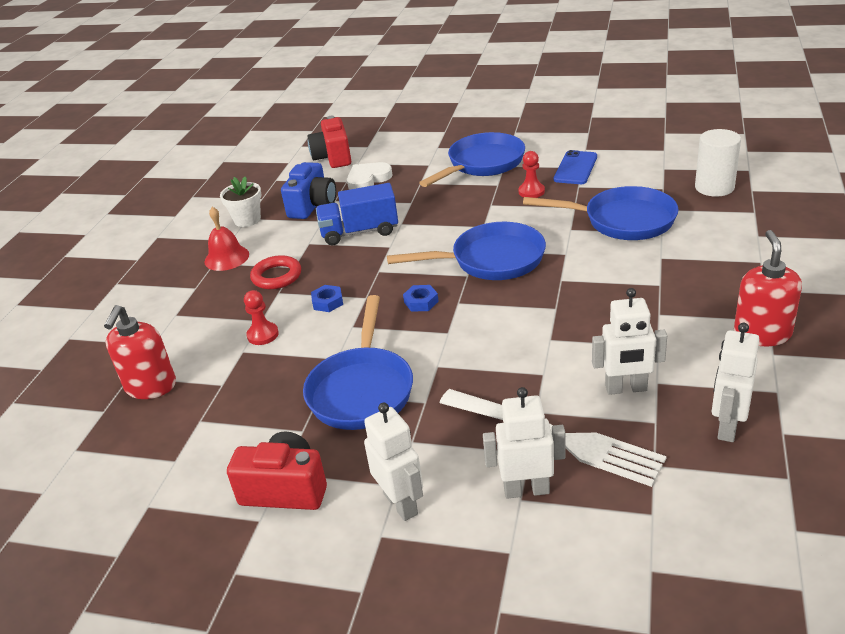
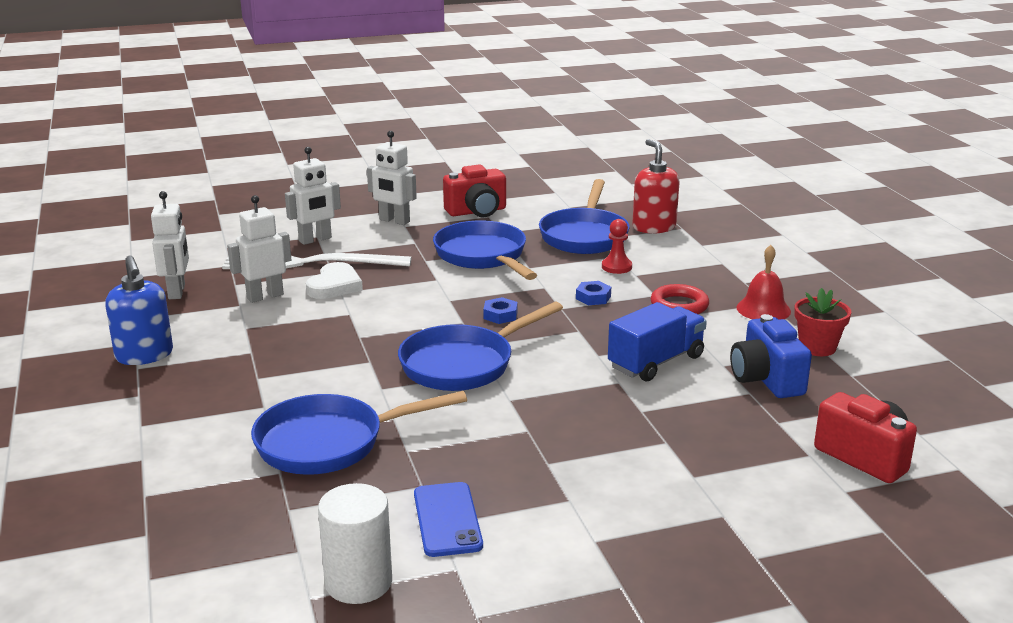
camera: 145 degrees right, 10 degrees down
white flower pot [220,177,262,227] -> red flower pot [794,288,851,356]
white heart [347,162,393,189] -> white heart moved to [306,262,363,299]
blue pan [419,132,525,187] -> blue pan moved to [539,179,630,254]
red pawn [518,151,545,198] -> none
white cylinder [695,129,741,197] -> white cylinder moved to [318,483,392,604]
red soap dispenser [734,230,802,346] -> blue soap dispenser [105,255,173,365]

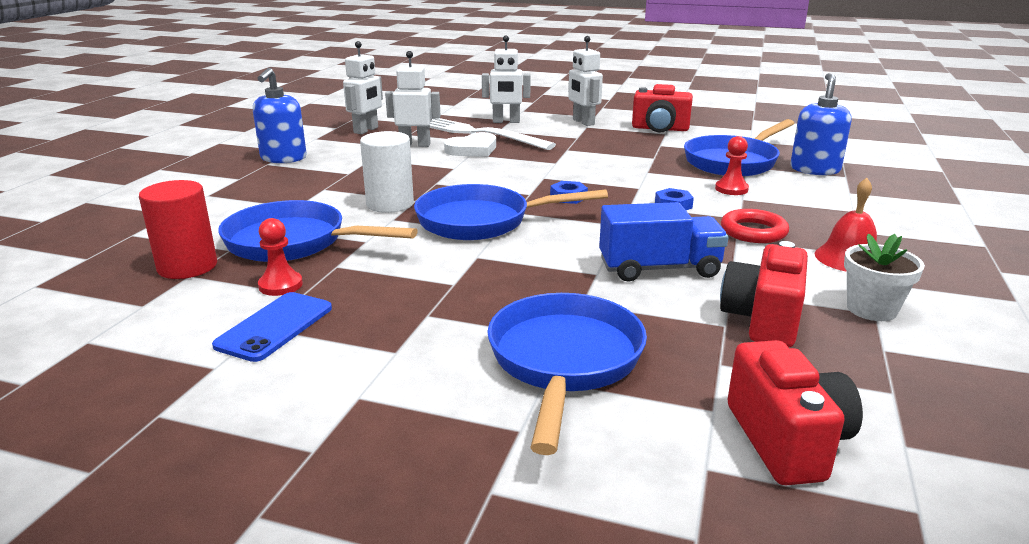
camera: 35 degrees right, 0 degrees up
white cylinder [318,483,392,604] -> white cylinder moved to [360,131,414,213]
blue pan [433,220,537,280] -> blue pan moved to [487,293,647,455]
red soap dispenser [632,139,680,234] -> blue soap dispenser [790,73,851,175]
blue camera [730,314,812,398] -> red camera [720,241,808,347]
red flower pot [794,288,851,356] -> white flower pot [844,233,925,321]
none -> red cylinder [139,180,217,279]
none -> red pawn [258,218,303,296]

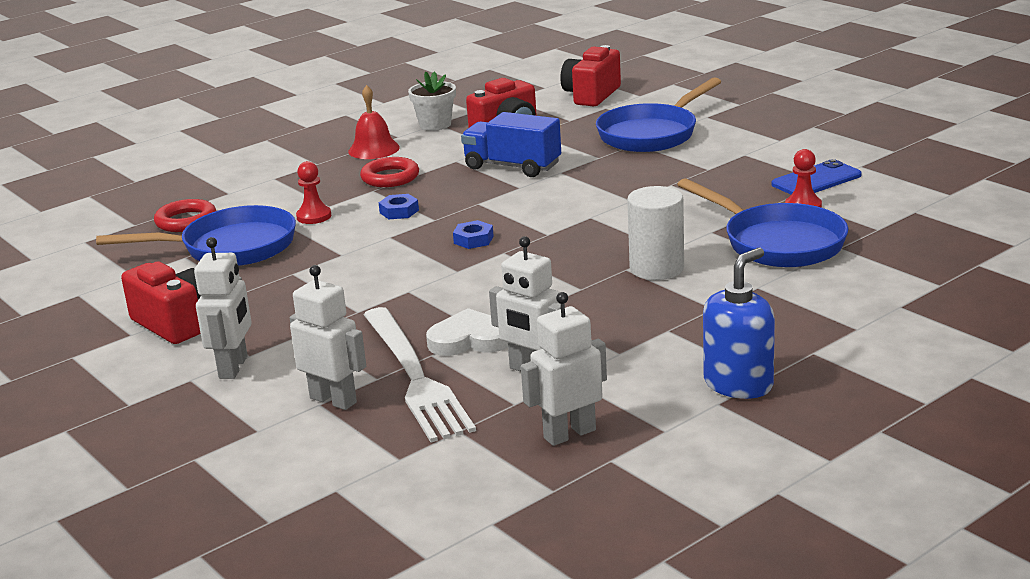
camera: 145 degrees left, 0 degrees up
red cylinder [139,180,217,279] -> none
blue pan [414,184,608,240] -> none
blue soap dispenser [790,73,851,175] -> red ring [154,199,216,232]

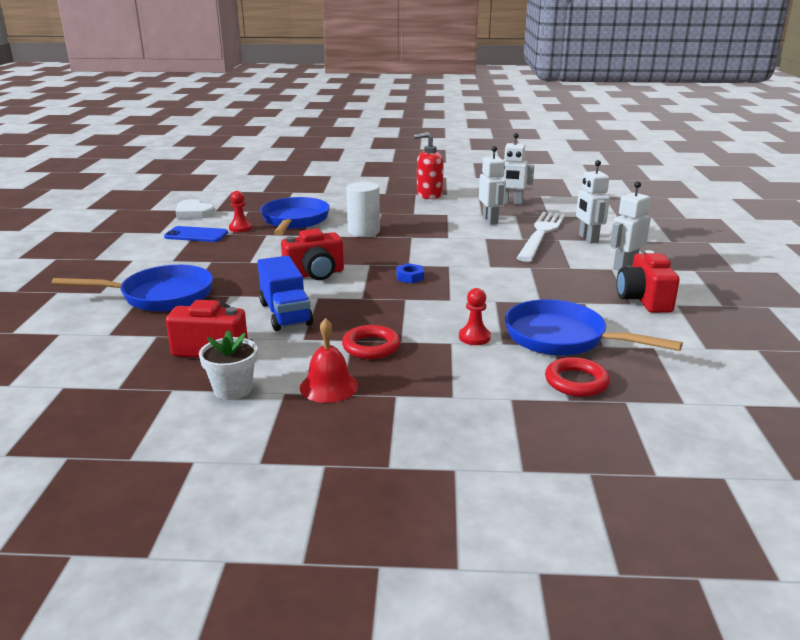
camera: 140 degrees left, 0 degrees up
blue nut [378,194,419,219] -> none
white heart [426,308,508,356] -> white heart moved to [176,199,215,219]
red camera [560,45,621,106] -> red camera moved to [281,228,344,280]
blue soap dispenser [703,248,775,399] -> red soap dispenser [414,132,444,199]

